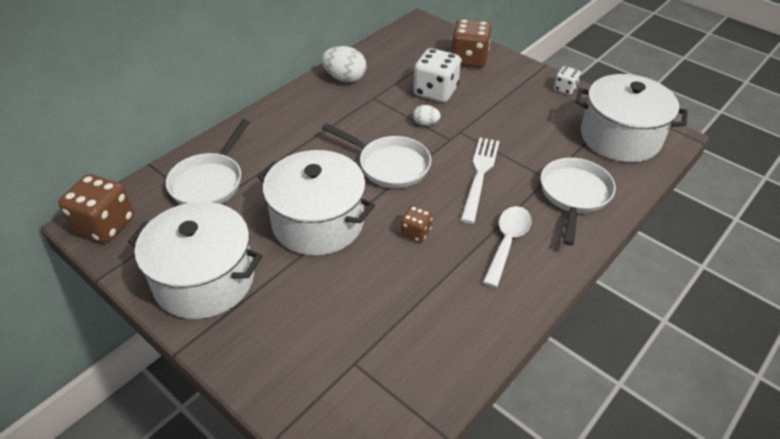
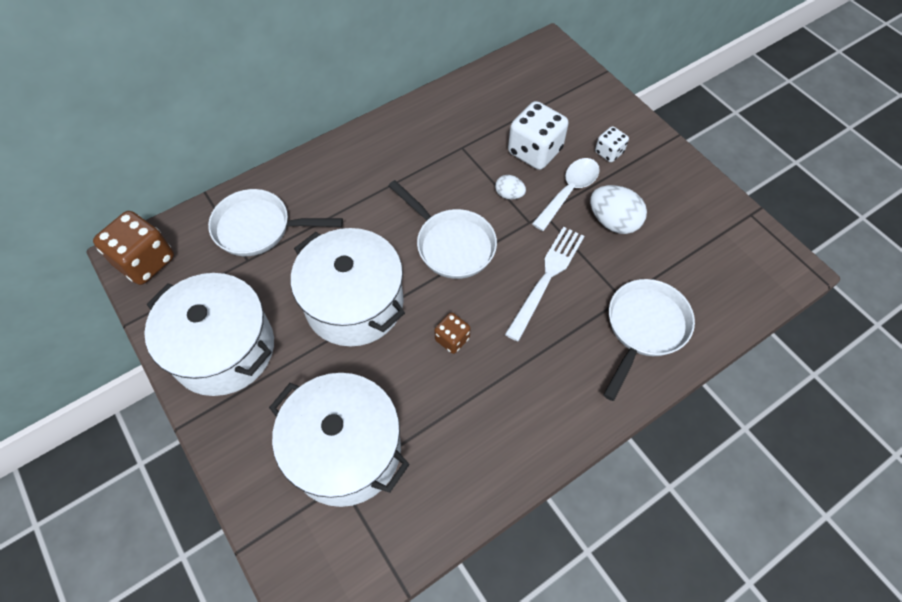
camera: 15 degrees right, 15 degrees up
white pan [166,119,250,205] -> white pan turned 60 degrees clockwise [208,189,343,256]
white egg [322,46,366,83] -> white egg moved to [590,185,647,234]
brown dice [451,19,492,68] -> none
white spoon [483,206,532,288] -> white spoon moved to [532,158,600,231]
white dice [554,66,581,95] -> white dice moved to [595,126,629,162]
white pot [575,74,688,162] -> white pot moved to [269,373,410,507]

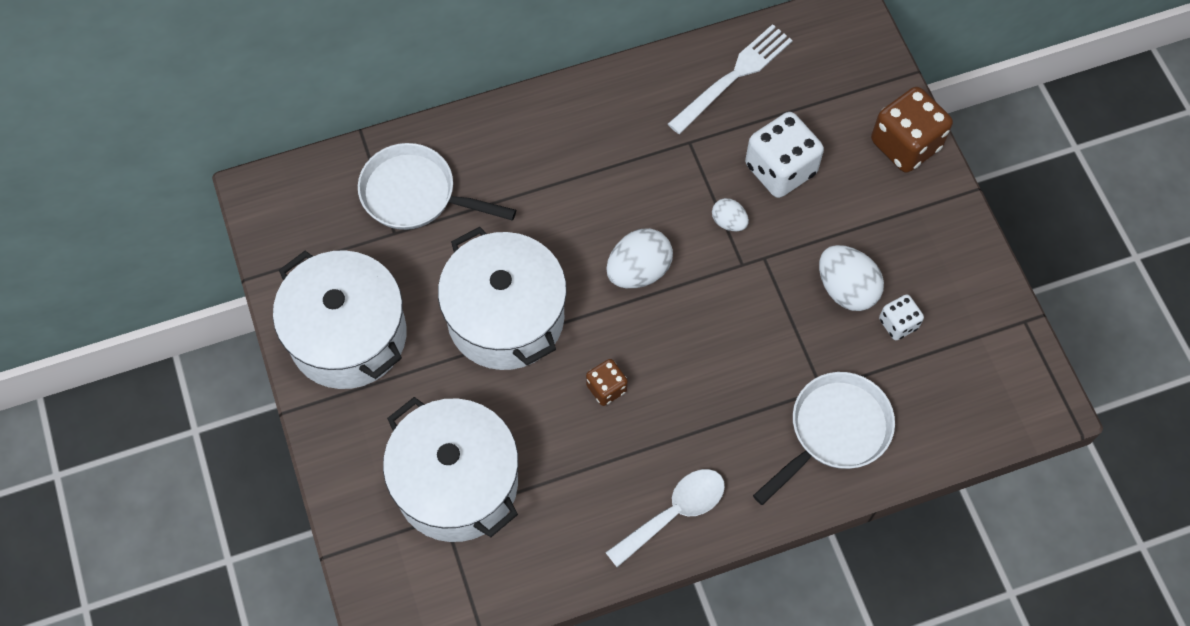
camera: 15 degrees right, 5 degrees up
brown dice [93,211,174,285] -> brown dice moved to [871,87,953,173]
white pan [388,180,497,279] -> white egg [606,228,673,288]
white fork [505,227,584,342] -> white fork moved to [668,24,793,134]
white spoon [532,158,600,231] -> white spoon moved to [605,469,725,567]
white dice [595,126,629,162] -> white dice moved to [879,294,924,340]

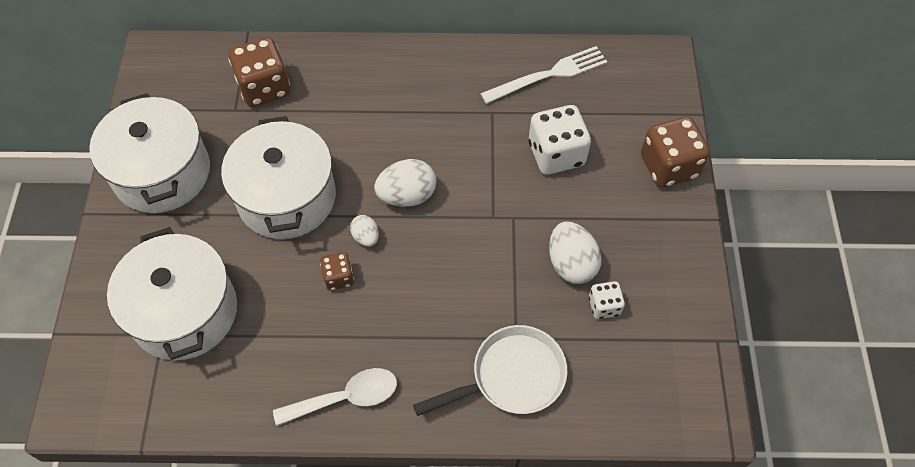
camera: 20 degrees right, 5 degrees down
white pan [358,143,516,230] -> brown dice [229,37,290,107]
white egg [712,198,749,231] -> white egg moved to [350,215,379,247]

